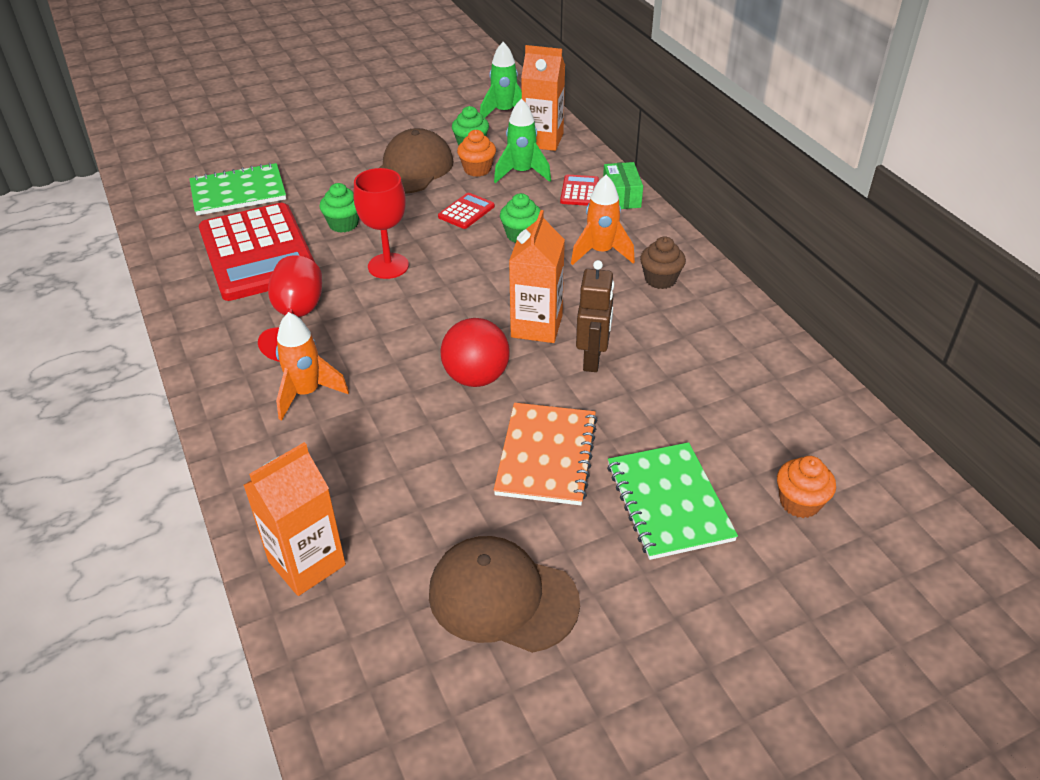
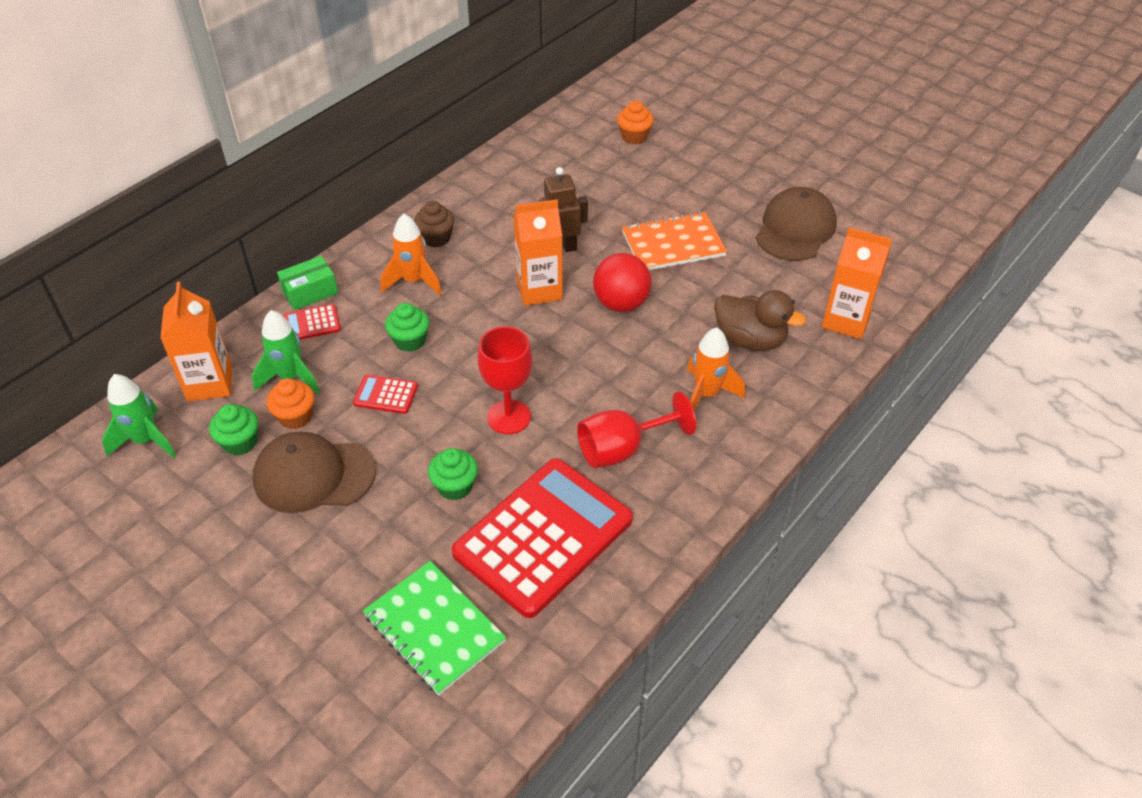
camera: 115 degrees left, 5 degrees up
brown cap [429,536,580,653] -> brown cap turned 150 degrees counterclockwise [756,187,837,261]
green notebook [607,442,738,560] -> none
none -> brown duck [714,290,806,351]

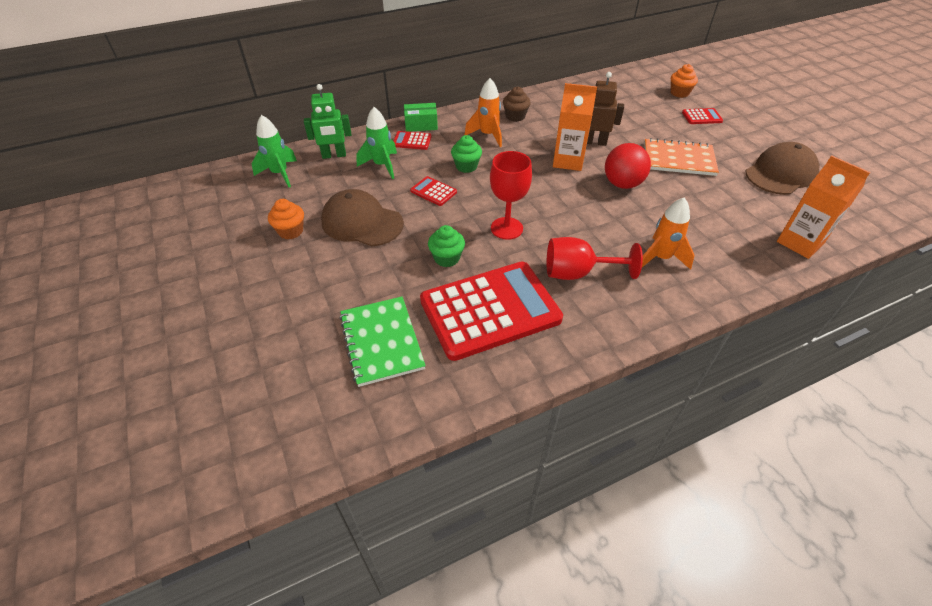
camera: 25 degrees right, 0 degrees up
orange carton [160,282,232,402] -> green robot [304,84,351,159]
green cupcake [209,404,258,455] -> none
orange cupcake [266,378,314,429] -> orange cupcake moved to [268,199,304,239]
brown duck [714,290,806,351] -> none
none -> red calculator [682,108,723,124]

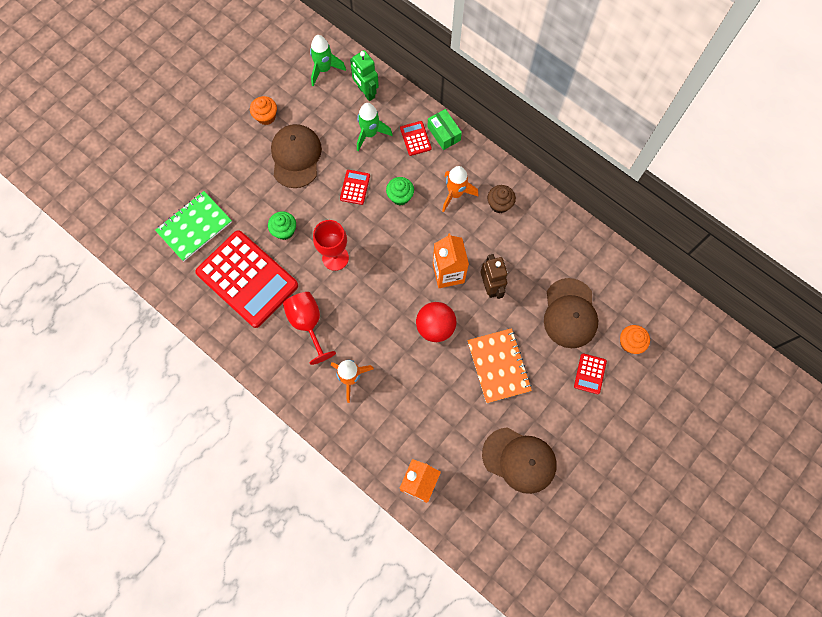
camera: 65 degrees right, 25 degrees up
red calculator [682,108,723,124] -> red calculator turned 45 degrees clockwise [574,353,607,394]
none -> brown cap [544,278,598,348]

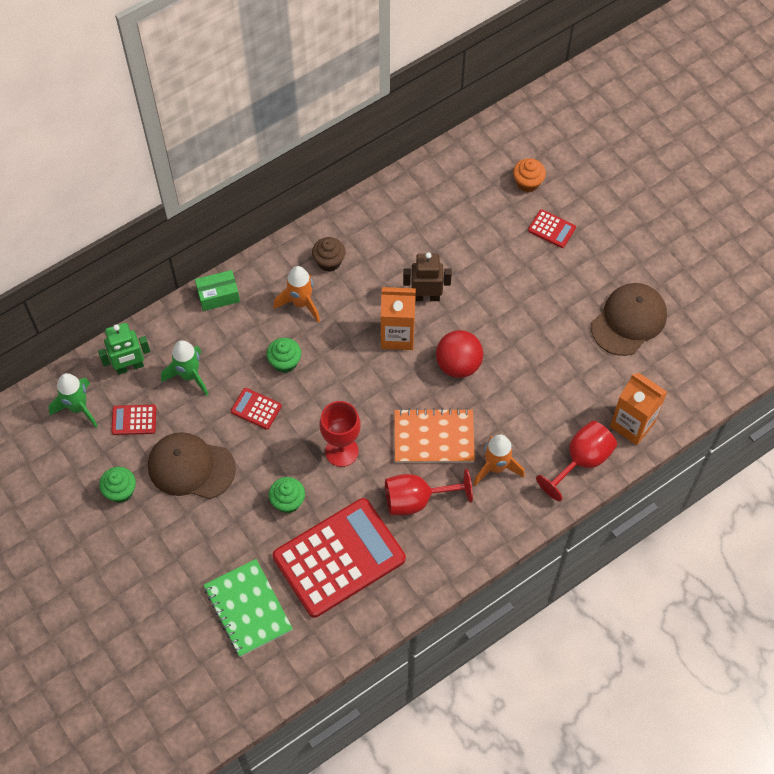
camera: 75 degrees left, 10 degrees down
orange cupcake [250,96,277,125] -> green cupcake [99,467,136,503]
red calculator [400,121,432,156] -> red calculator moved to [111,405,156,435]
orange notebook [467,328,532,403] -> orange notebook moved to [394,408,475,463]
brown cap [544,278,598,348] -> none
none -> red goblet [536,421,617,501]

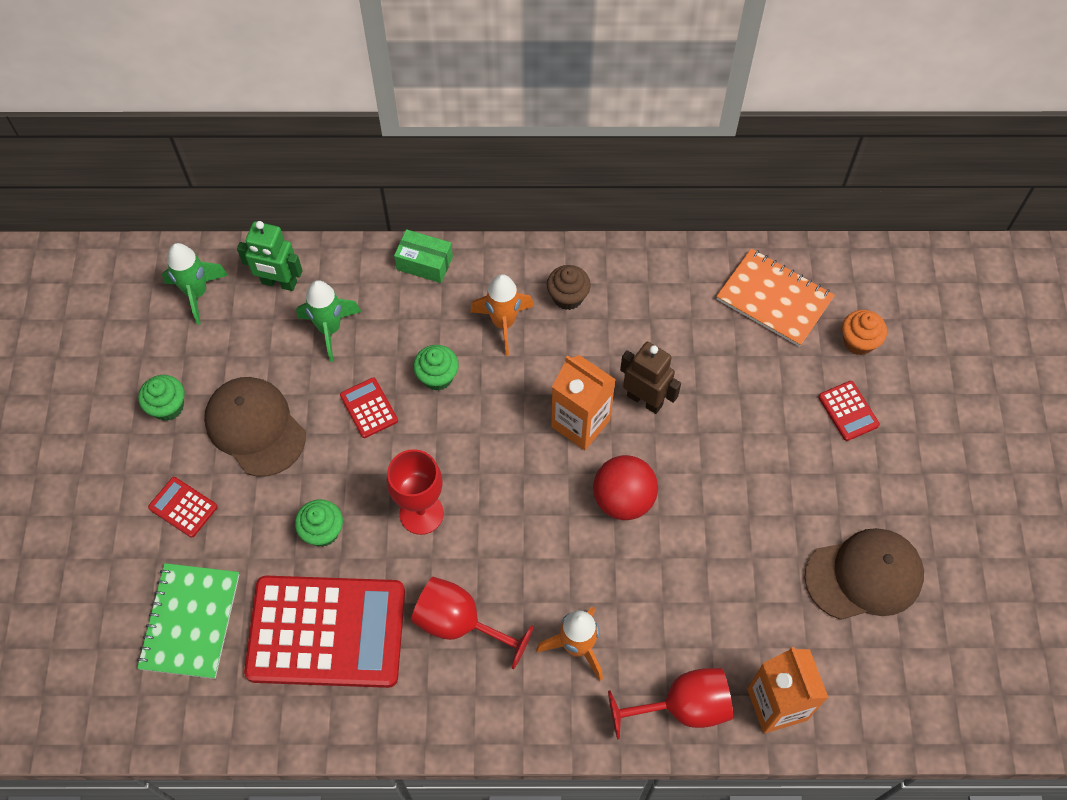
camera: 35 degrees right, 0 degrees up
red calculator [111,405,156,435] -> red calculator moved to [148,477,218,538]
orange notebook [394,408,475,463] -> orange notebook moved to [716,248,835,347]

